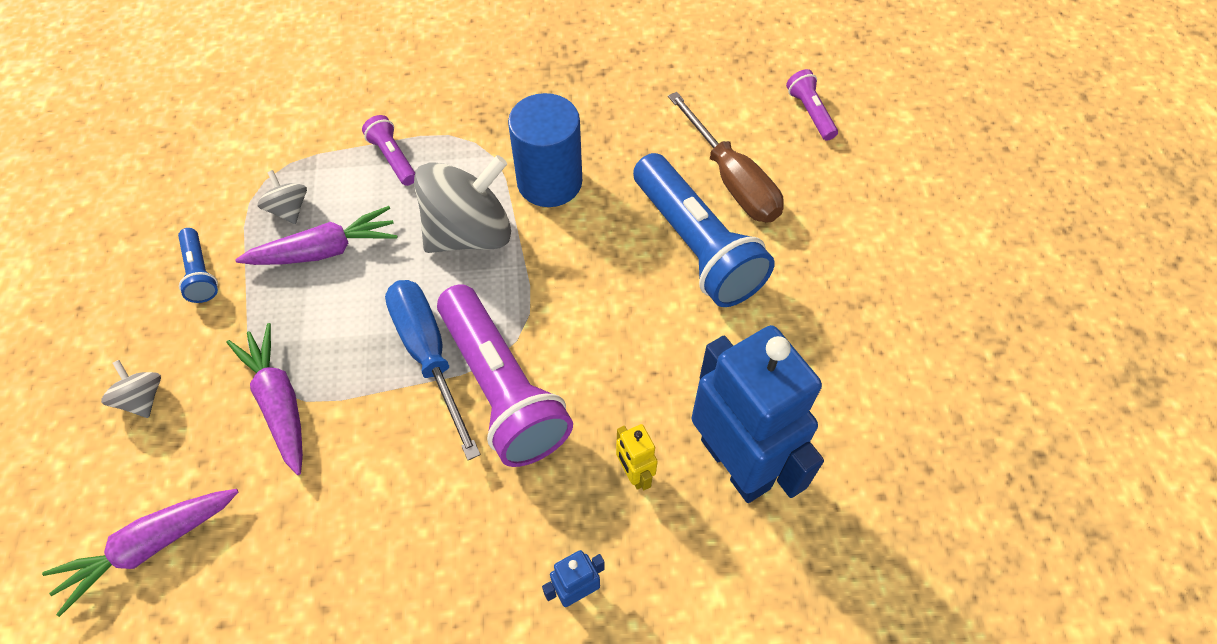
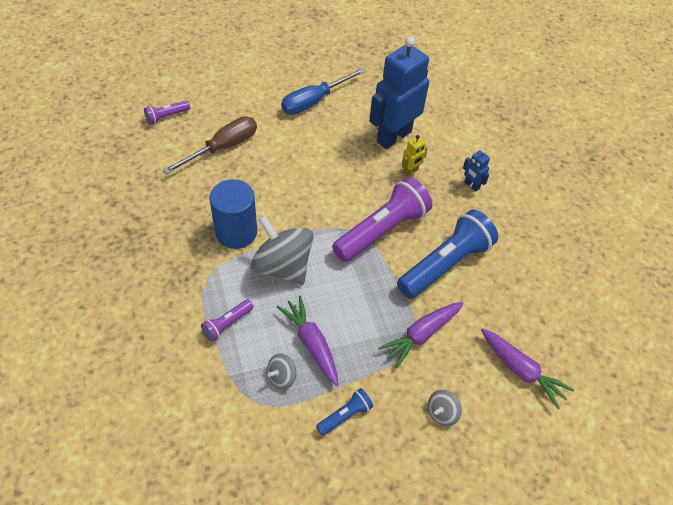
camera: 105 degrees left, 5 degrees down
blue screwdriver [385,280,481,460] -> blue screwdriver moved to [281,68,366,115]
blue flashlight [633,153,775,307] -> blue flashlight moved to [397,210,498,299]

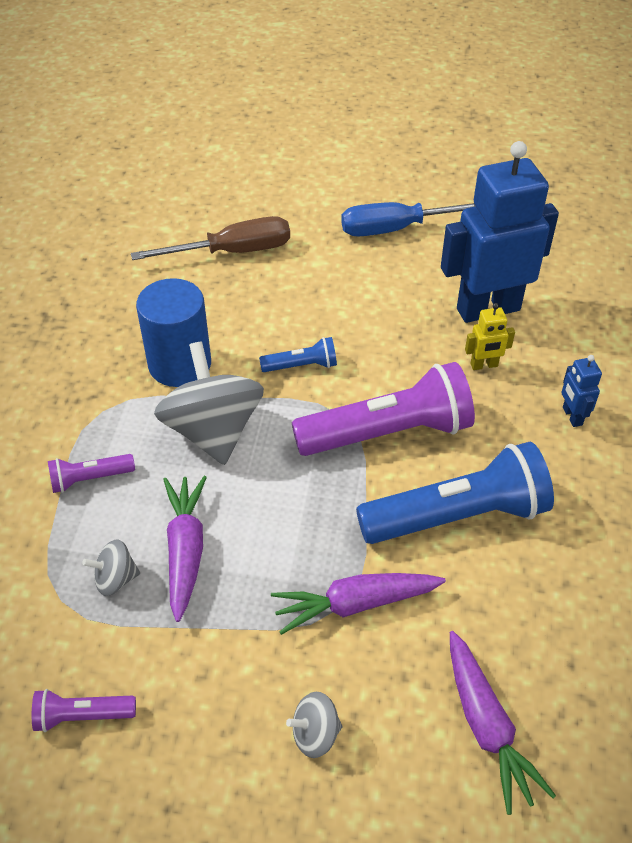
camera: 30 degrees right, 5 degrees down
purple flashlight [144,101,190,125] -> purple flashlight moved to [32,689,136,732]
blue flashlight [316,388,373,436] -> blue flashlight moved to [259,337,337,372]

